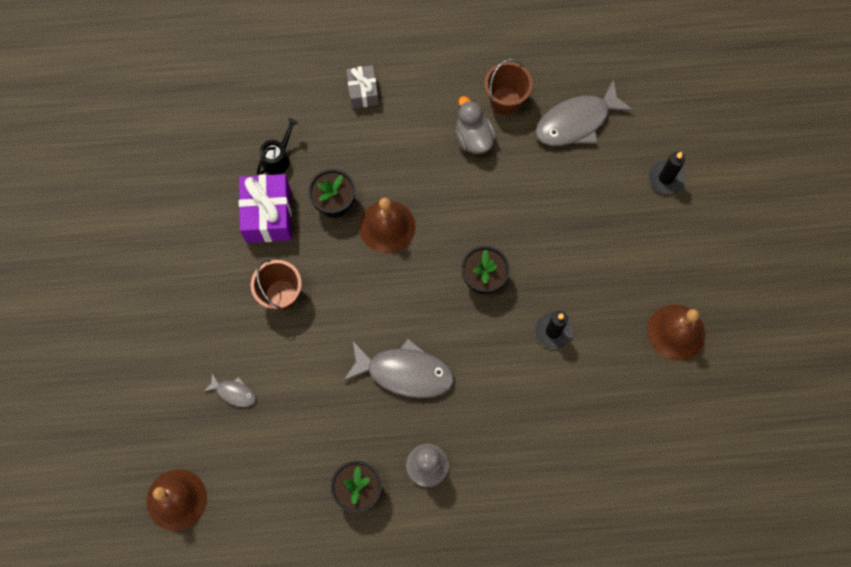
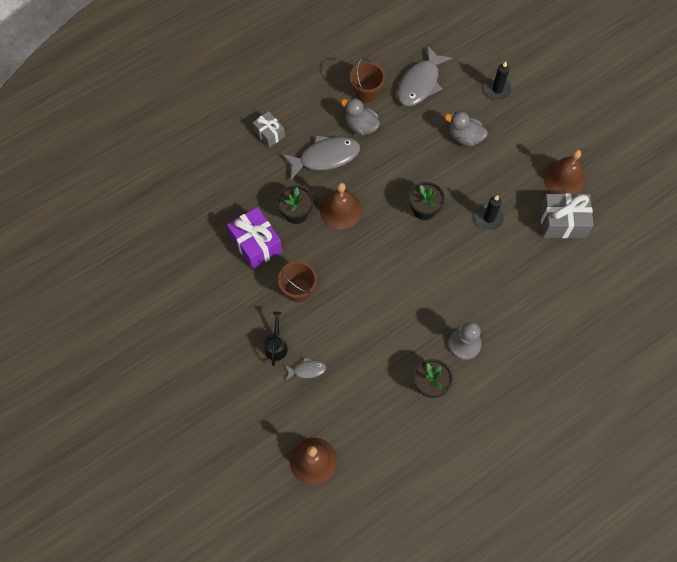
camera: 30 degrees left, 5 degrees down
black watering can [257,118,298,175] -> black watering can moved to [264,312,288,366]
grey fish [343,338,454,398] -> grey fish moved to [282,135,360,180]
none -> grey duck [445,111,488,147]
none -> grey gift [540,193,594,238]

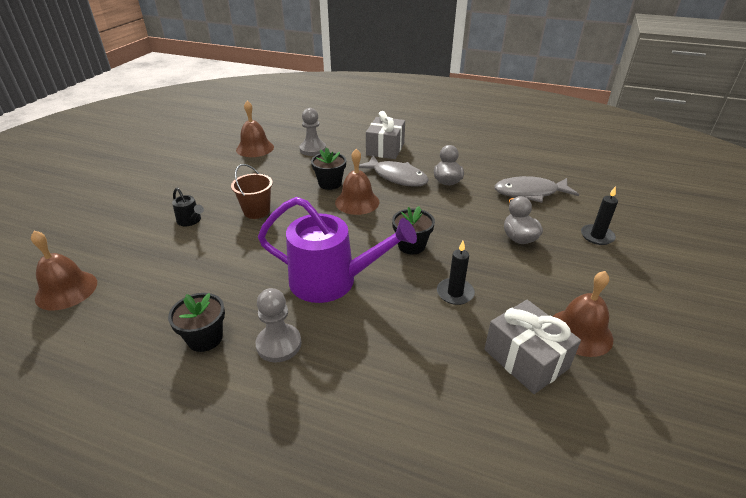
camera: 55 degrees right, 30 degrees down
purple gift [227,207,282,269] -> none
grey gift [252,111,285,148] -> grey gift [366,111,405,159], size x1.63
black watering can [264,312,288,366] -> black watering can turned 75 degrees clockwise [172,187,204,226]
grey fish [285,357,326,381] -> none
brown bucket [350,58,385,103] -> none
none -> brown bell [236,101,274,157]
none -> purple watering can [258,197,417,303]
none -> grey pawn [299,108,326,156]

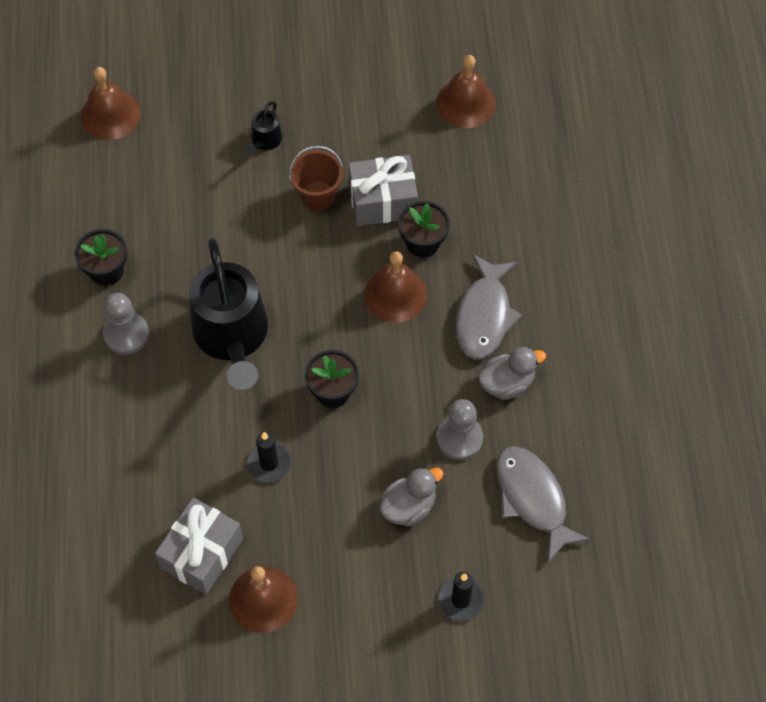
camera: 65 degrees right, 25 degrees up
purple watering can [258,197,417,303] -> black watering can [189,238,268,390]
grey pawn [299,108,326,156] -> grey pawn moved to [436,399,483,460]
grey gift [366,111,405,159] -> grey gift moved to [348,155,418,226]

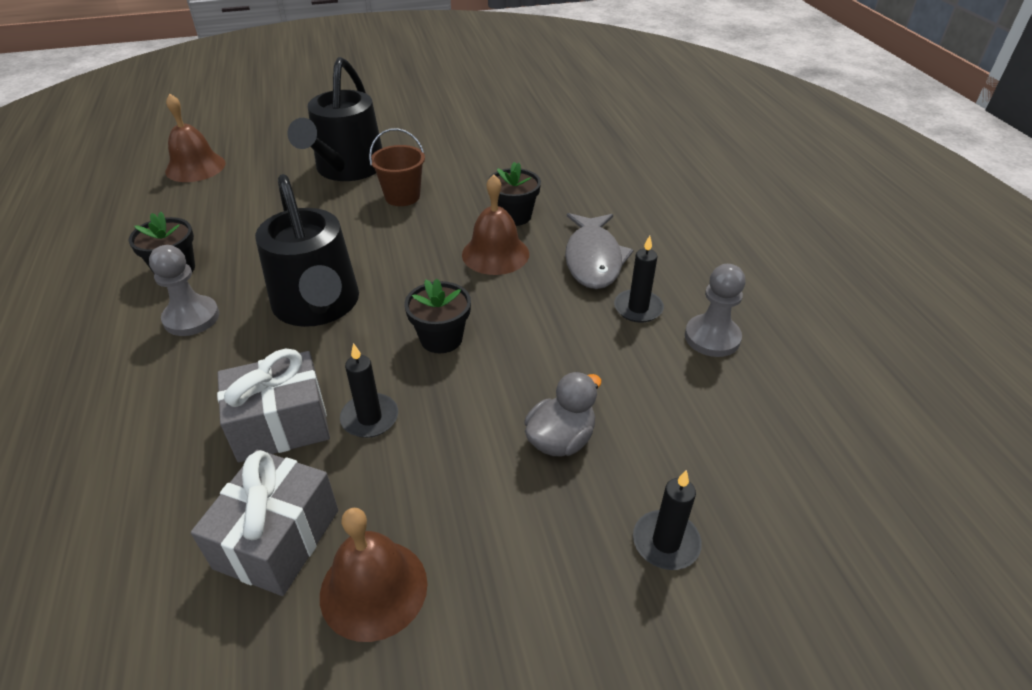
camera: 10 degrees left, 20 degrees down
black watering can [245,101,282,156] -> black watering can [287,57,382,181], size x2.35
grey gift [348,155,418,226] -> grey gift moved to [217,349,330,463]
brown bell [436,55,496,128] -> none
grey pawn [436,399,483,460] -> grey pawn moved to [685,264,746,357]
grey duck [478,347,546,400] -> black candle [614,236,664,323]
grey fish [496,446,591,563] -> none

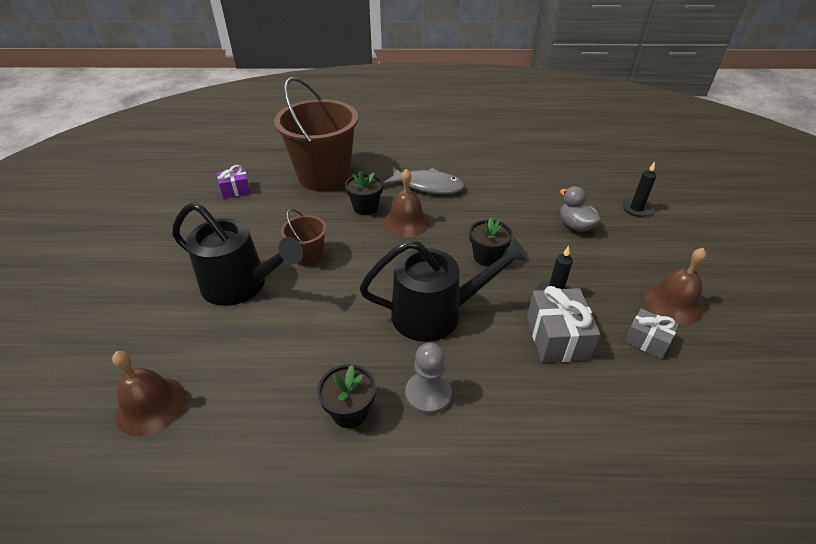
camera: 75 degrees left, 0 degrees up
grey gift [191,450,338,596] -> grey gift [625,308,679,359], size x0.61
black candle [614,236,664,323] -> none
grey pawn [685,264,746,357] -> none
none -> purple gift [217,165,251,198]
none -> brown bucket [274,77,358,191]

